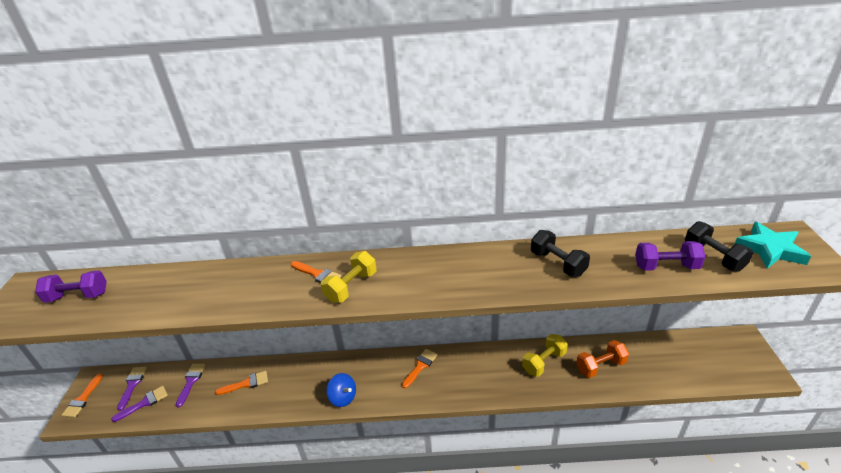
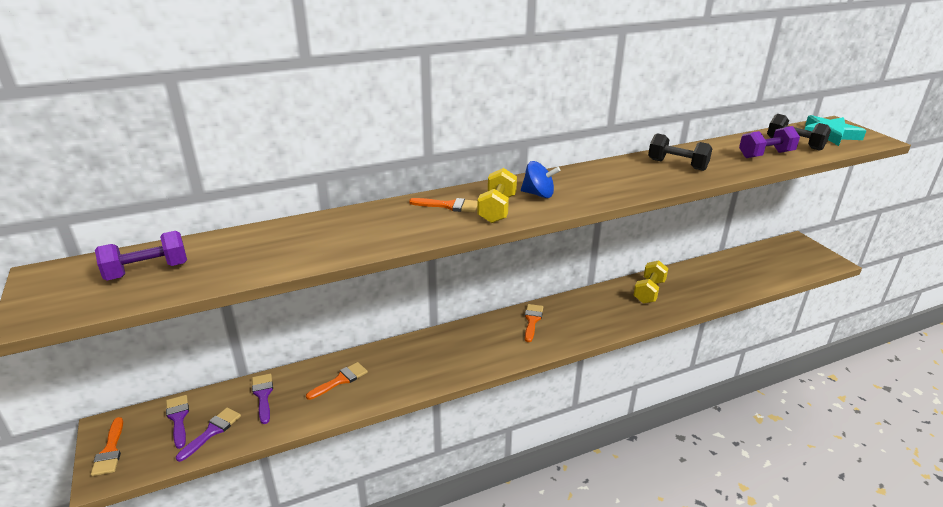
camera: 25 degrees left, 5 degrees down
blue spinning top [326,373,356,407] -> blue spinning top moved to [521,161,561,198]
orange dumbbell [576,340,629,378] -> none

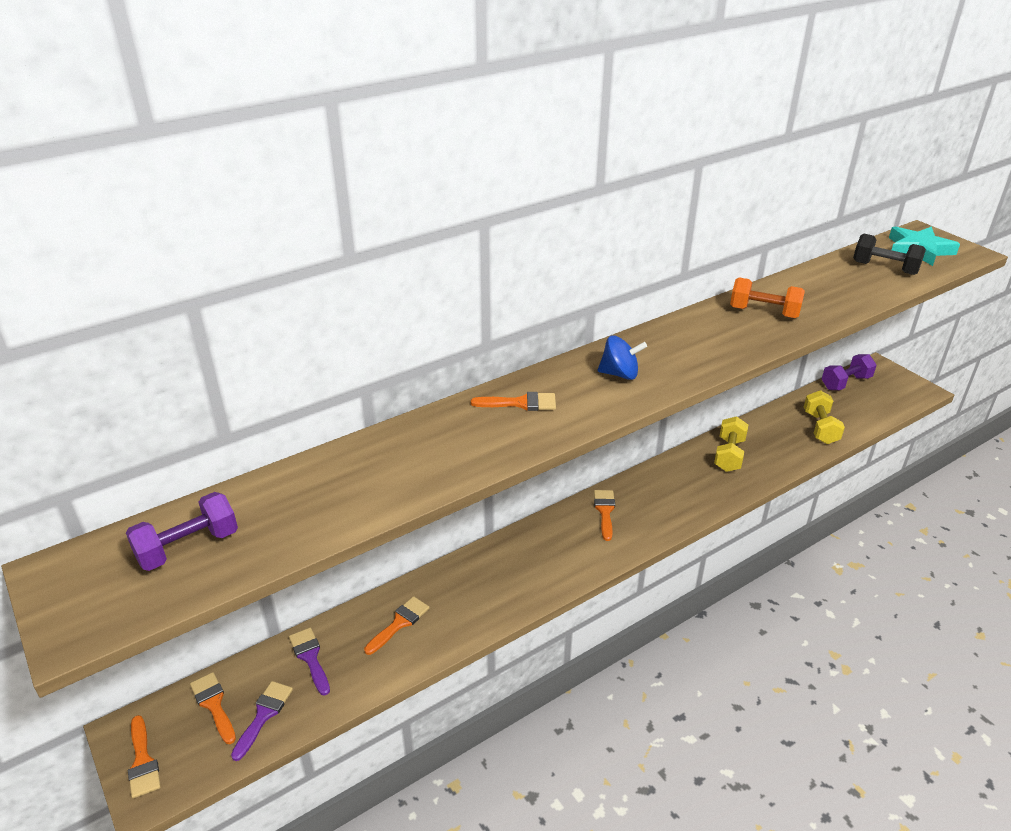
camera: 10 degrees left, 5 degrees up
purple brush [166,395,189,449] -> orange brush [190,672,236,744]
yellow dumbbell [477,168,517,223] -> yellow dumbbell moved to [804,390,845,444]
black dumbbell [648,133,712,171] -> orange dumbbell [730,278,805,318]
purple dumbbell [739,126,800,158] -> purple dumbbell moved to [821,354,877,390]

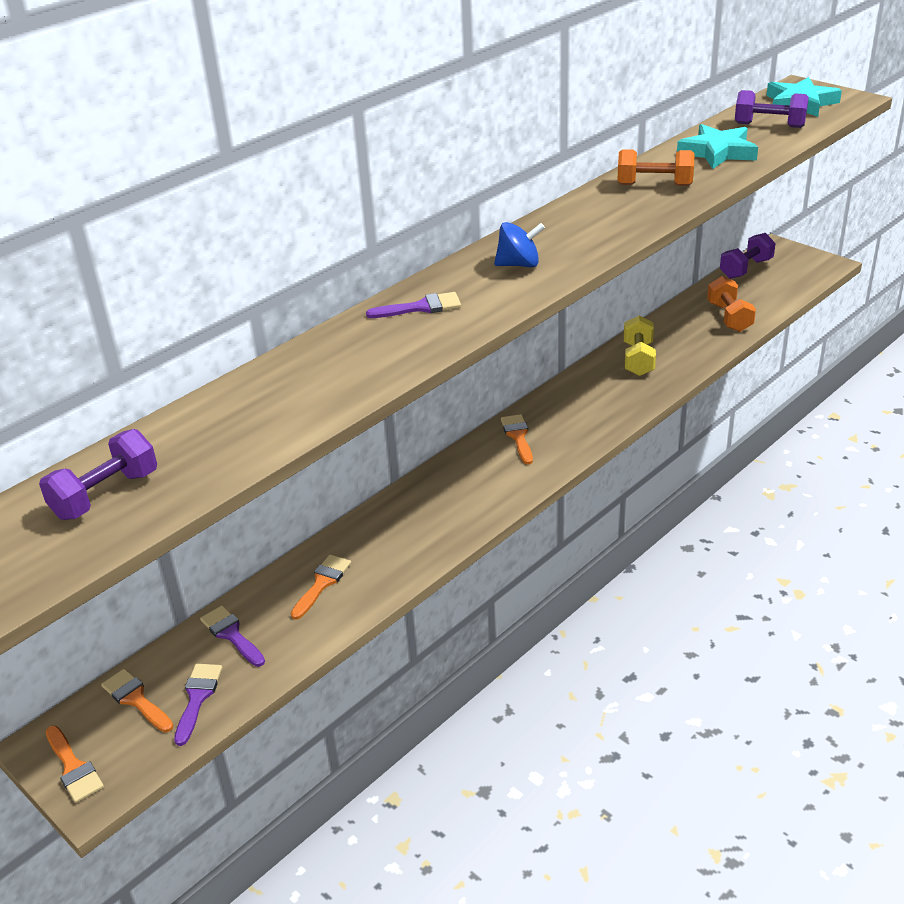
camera: 10 degrees left, 0 degrees up
orange brush [471,392,556,411] -> purple brush [366,292,461,318]
yellow dumbbell [804,390,845,444] -> orange dumbbell [707,276,756,332]
black dumbbell [853,234,926,275] -> purple dumbbell [735,90,808,128]
none -> turquoise star [677,124,758,169]

